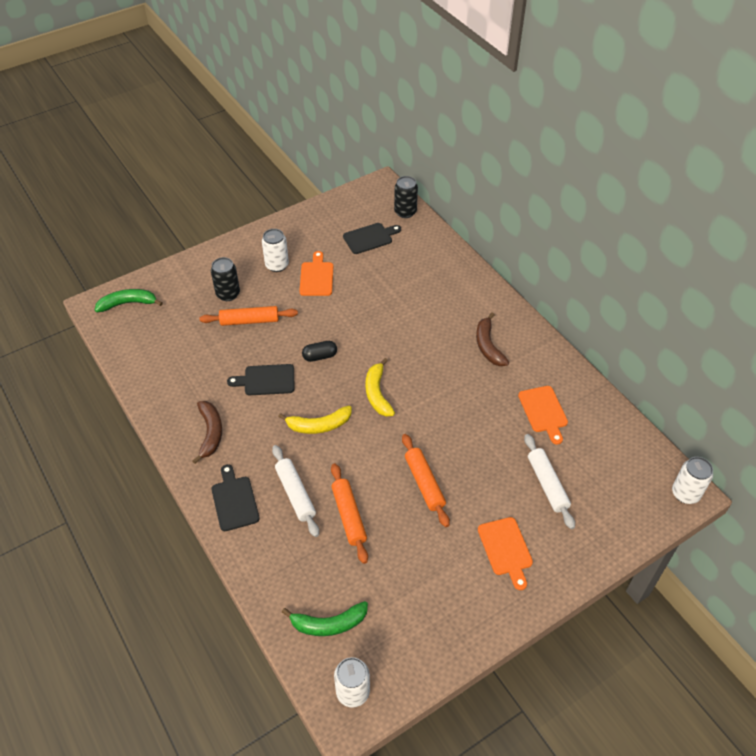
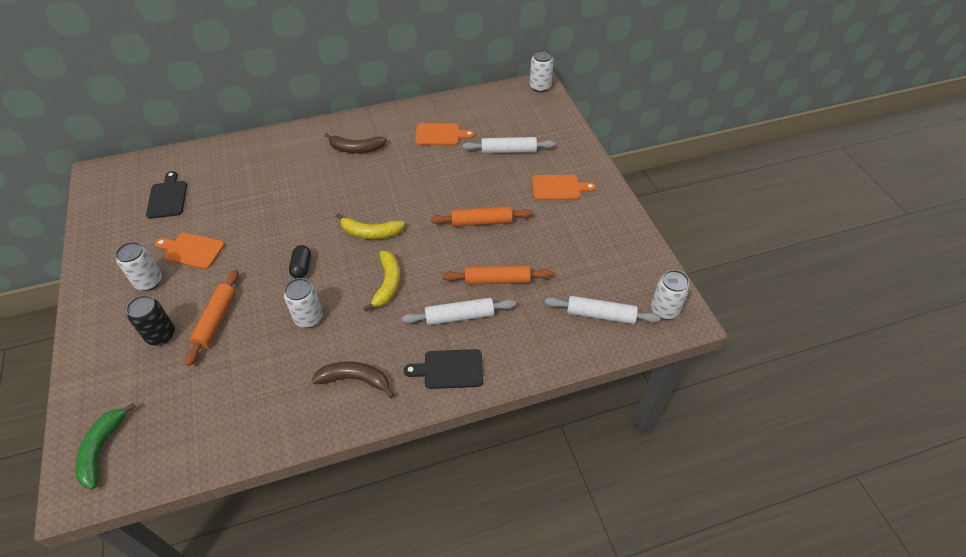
camera: 75 degrees left, 0 degrees up
black cutting board [227,364,294,395] -> white can [284,278,323,328]
green banana [282,601,368,636] -> white rolling pin [545,296,660,324]
black can [394,176,418,218] -> none

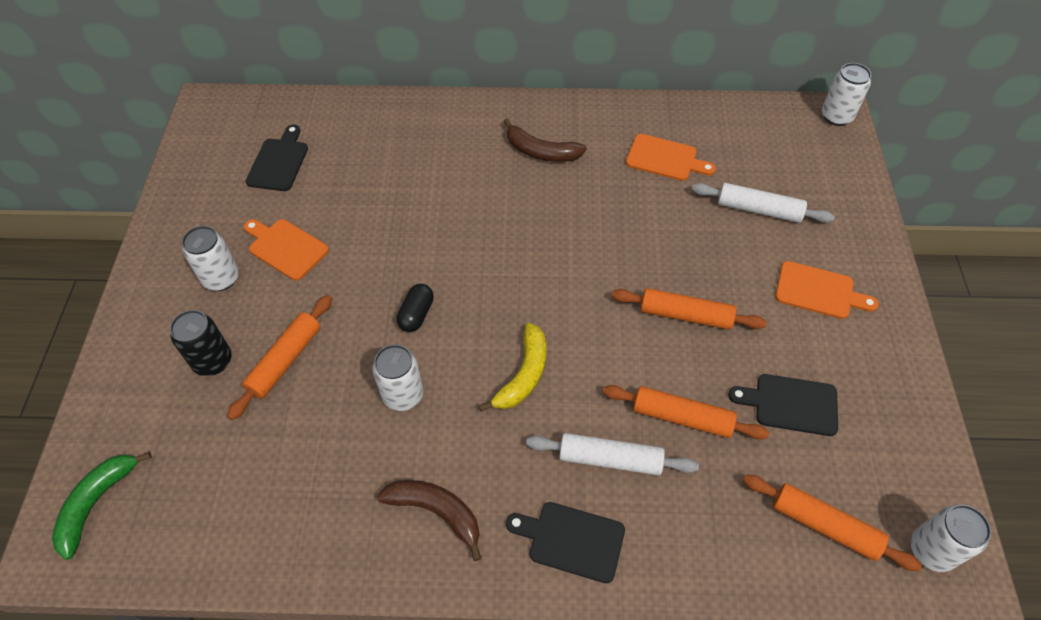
camera: 20 degrees right, 5 degrees up
yellow banana [336,213,405,239] -> none
white rolling pin [545,296,660,324] -> orange rolling pin [743,475,922,571]
none -> black cutting board [728,374,838,436]

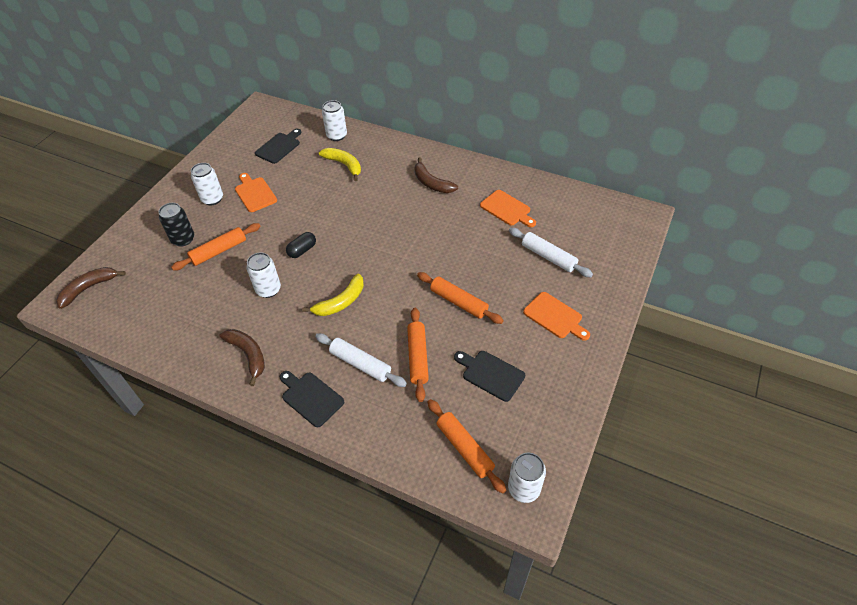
camera: 25 degrees right, 5 degrees down
green banana [52,451,152,560] -> brown banana [56,267,126,309]
orange rolling pin [603,385,769,440] -> orange rolling pin turned 45 degrees clockwise [407,308,429,402]
white can [822,63,871,126] -> white can moved to [322,100,347,141]
none -> yellow banana [319,148,361,181]

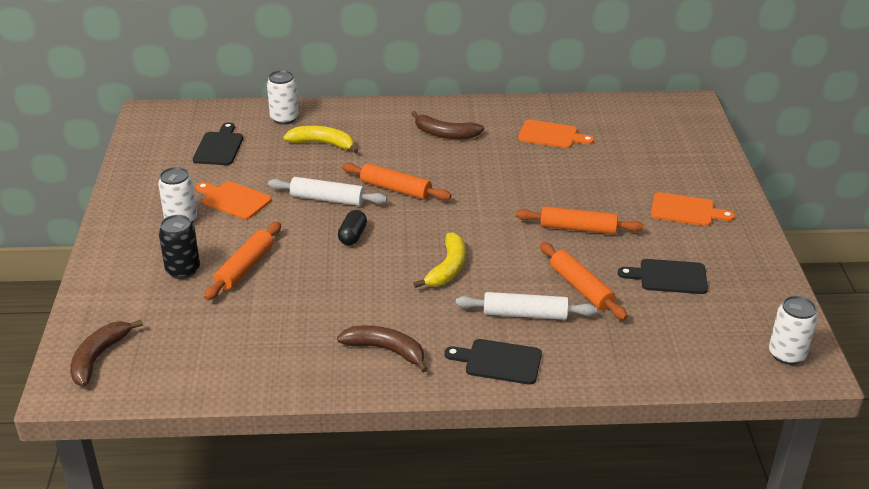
camera: 30 degrees left, 15 degrees down
white can [246,252,281,298] -> none
orange rolling pin [428,399,506,494] -> orange rolling pin moved to [342,163,451,200]
white rolling pin [509,228,593,277] -> white rolling pin moved to [268,177,387,206]

